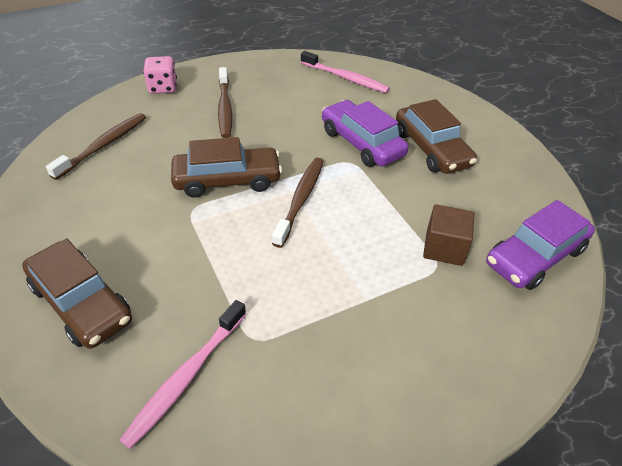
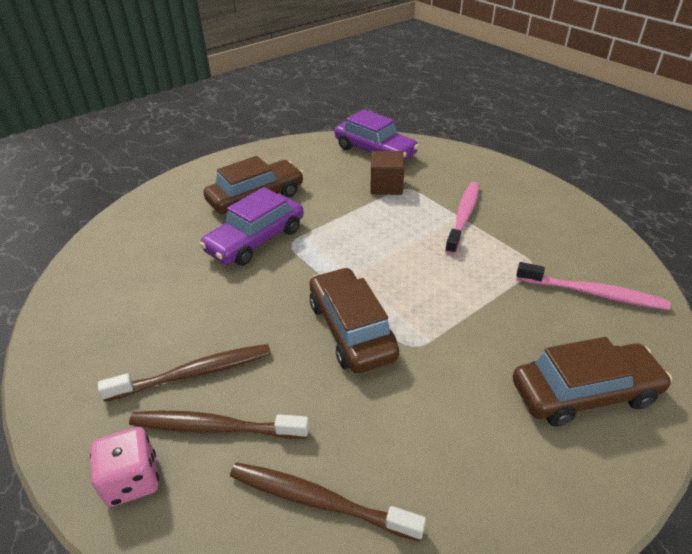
camera: 100 degrees left, 5 degrees down
brown car [22,238,132,349] -> brown car turned 45 degrees clockwise [513,337,672,427]
brown toothbrush [272,158,324,248] -> brown toothbrush moved to [129,411,309,439]
pink toothbrush [301,51,390,93] -> pink toothbrush moved to [445,182,480,255]

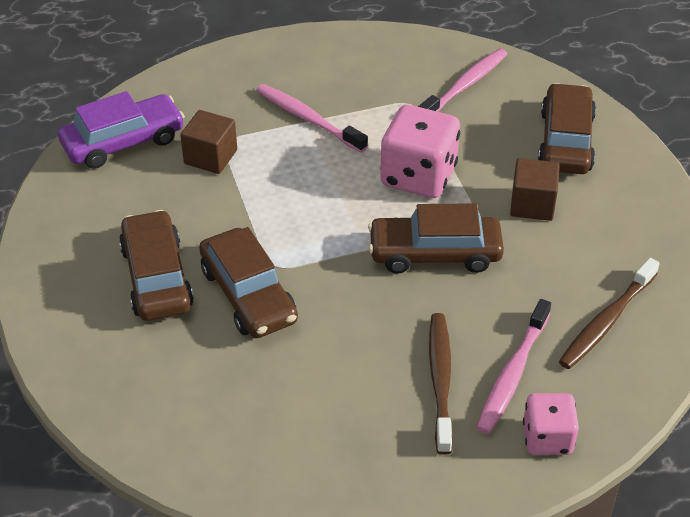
camera: 70 degrees left, 5 degrees up
brown toothbrush [129,411,309,439] -> pink toothbrush [476,299,551,434]
purple car [199,187,304,266] -> brown car [199,227,298,338]
none -> pink dice [380,105,460,198]
none -> brown cube [510,158,559,221]

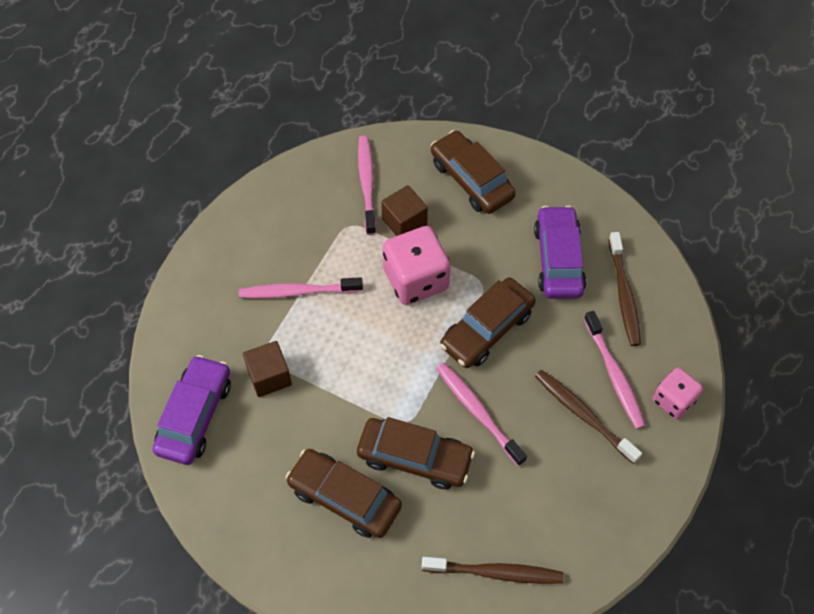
camera: 45 degrees left, 15 degrees up
brown cube [510,158,559,221] -> brown cube moved to [381,185,428,236]
none -> brown toothbrush [422,557,564,584]
none -> pink toothbrush [436,363,527,466]
none -> purple car [534,205,586,299]

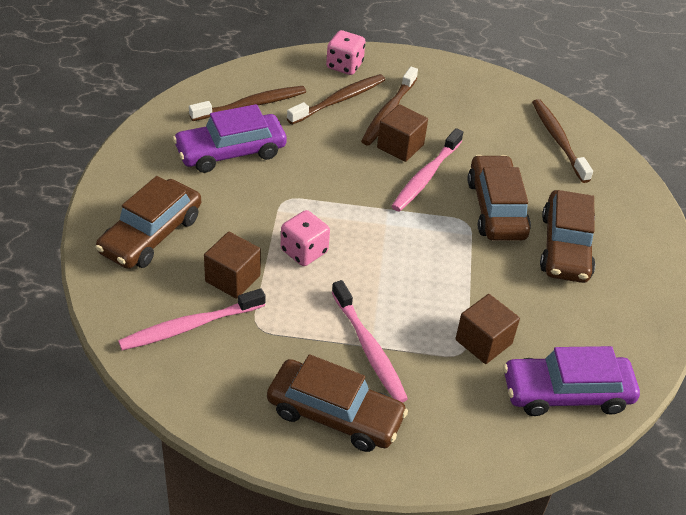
camera: 115 degrees left, 15 degrees down
pink dice [383,226,451,305] -> pink dice [281,210,330,266], size x0.61
brown car [440,277,536,368] -> brown car moved to [267,354,408,452]
pink toothbrush [584,311,646,429] -> brown toothbrush [287,74,385,125]
none -> brown cube [377,104,428,162]

